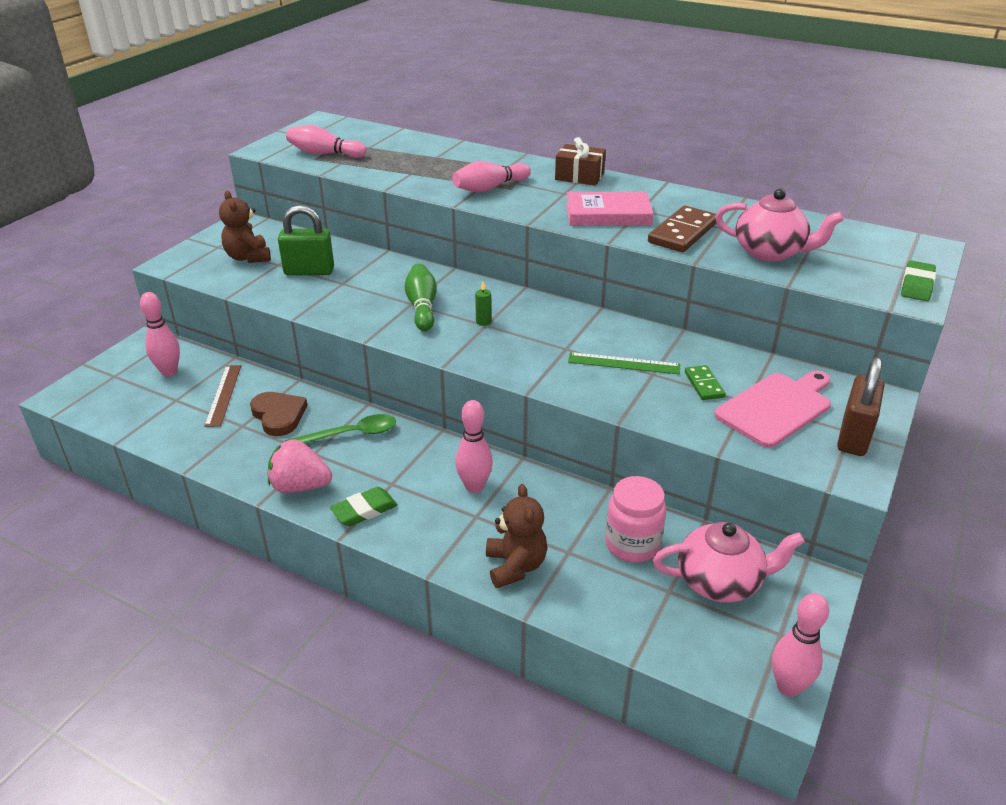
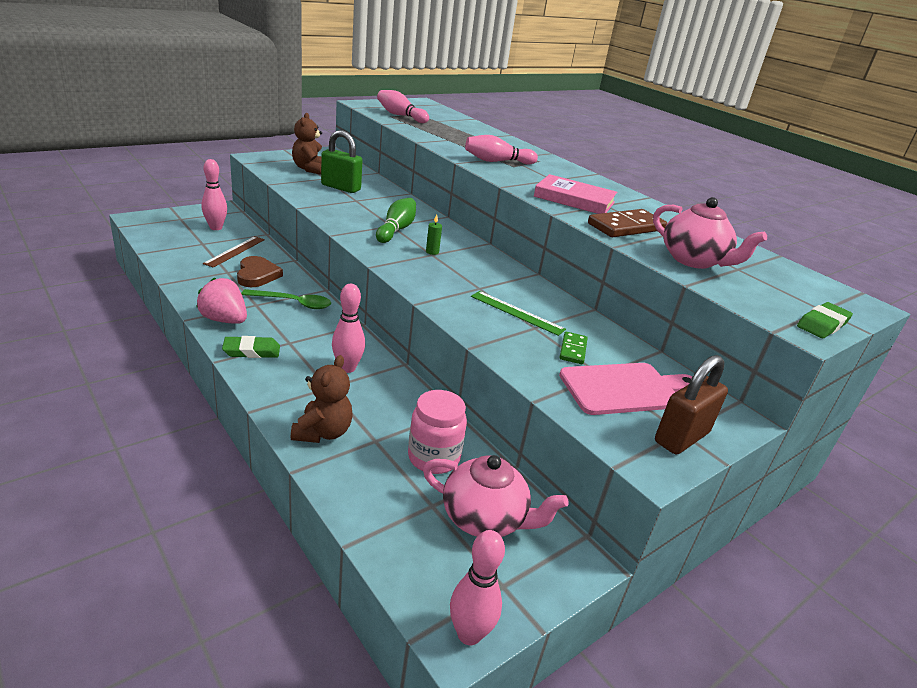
camera: 20 degrees right, 5 degrees down
brown gift [555,137,606,186] -> none

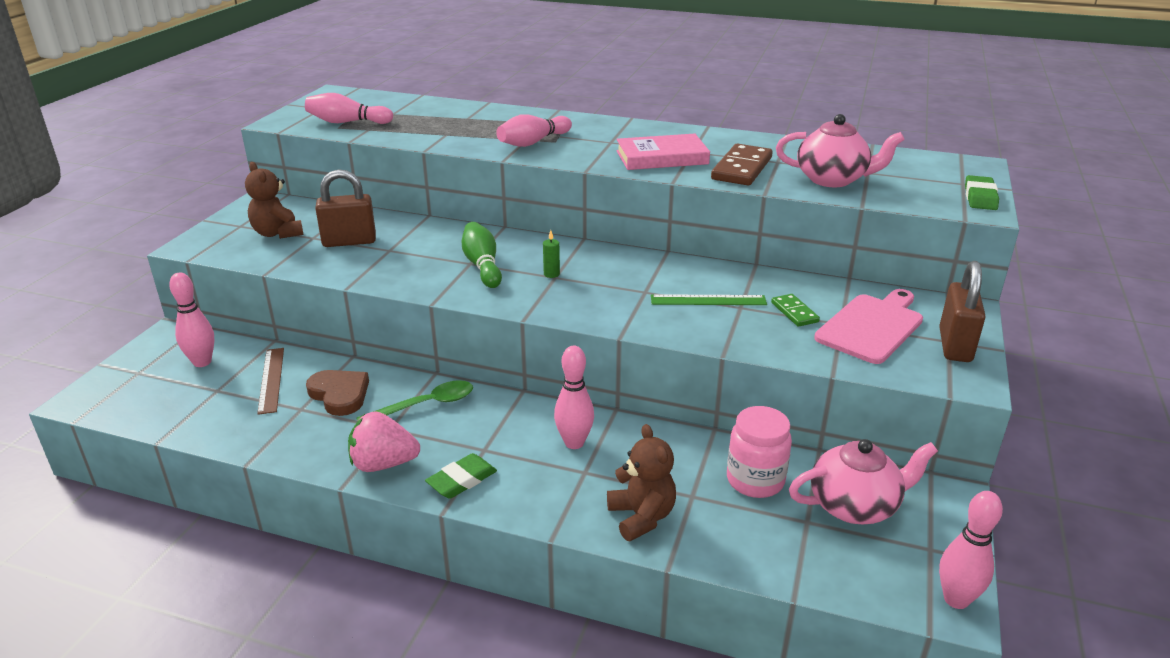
camera: 30 degrees left, 0 degrees up
green padlock [321,130,363,193] -> brown padlock [315,169,376,247]

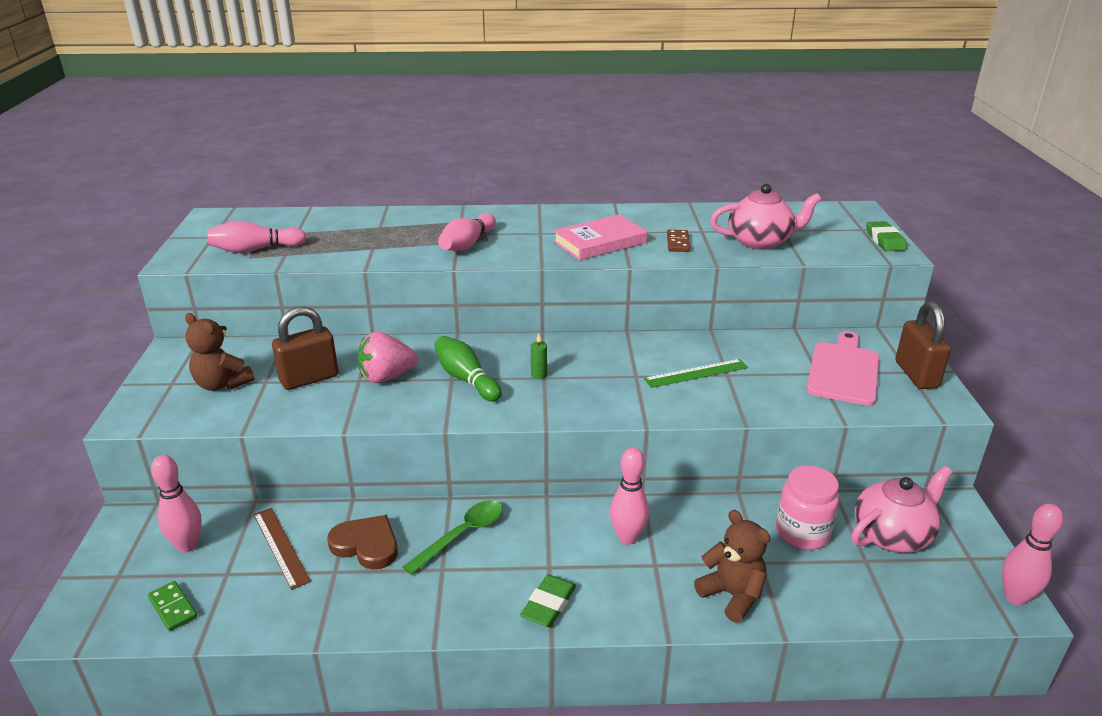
camera: 20 degrees left, 0 degrees up
pink strawberry [348,411,420,472] -> pink strawberry moved to [357,332,418,383]
brown domino [711,144,773,186] -> brown domino [667,230,690,252], size x0.56
green domino [771,294,820,327] -> green domino moved to [148,581,197,631]

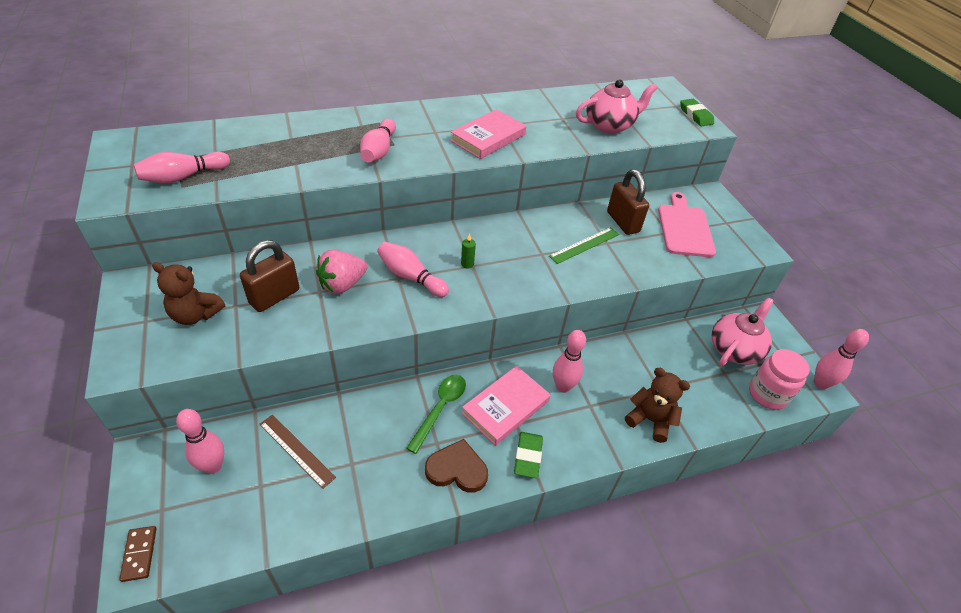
camera: 20 degrees left, 15 degrees up
green domino [148,581,197,631] -> none
brown heart [327,515,398,570] -> brown heart moved to [425,439,488,493]
green bowling pin [434,336,502,402] -> pink bowling pin [377,242,449,297]
brown domino [667,230,690,252] -> brown domino moved to [119,526,156,582]
pink jar [776,465,839,550] -> pink jar moved to [749,349,810,410]
brown padlock [895,301,951,389] -> brown padlock moved to [607,169,649,235]
none -> pink book [462,366,551,446]

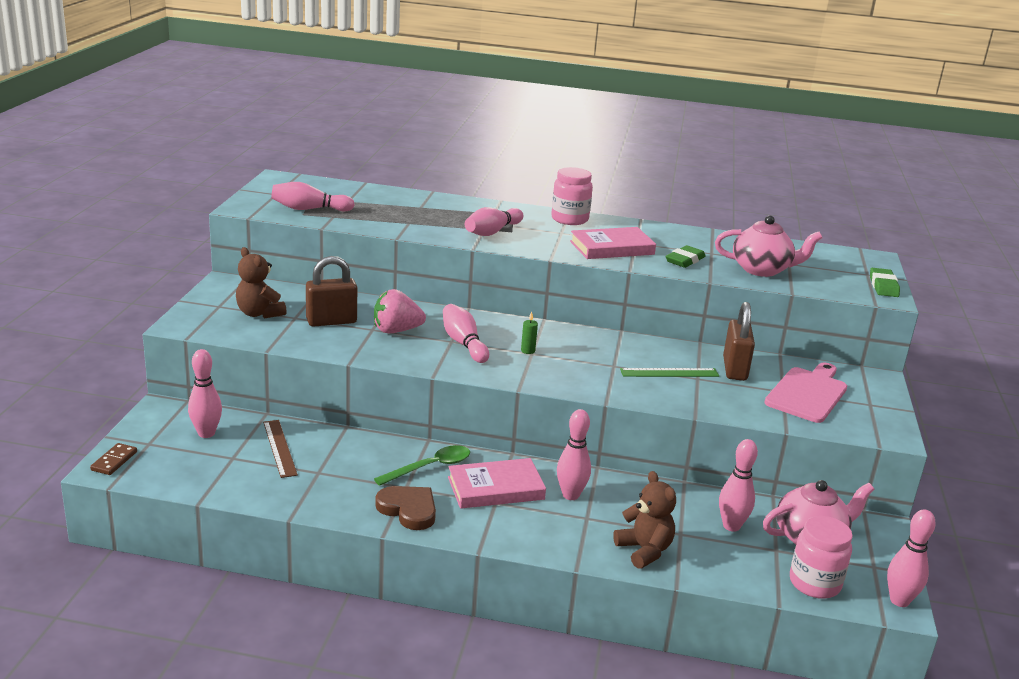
camera: 30 degrees right, 20 degrees down
green eraser [514,432,543,478] -> green eraser moved to [666,245,706,268]
none -> pink jar [551,167,593,225]
none -> pink bowling pin [719,439,758,532]

